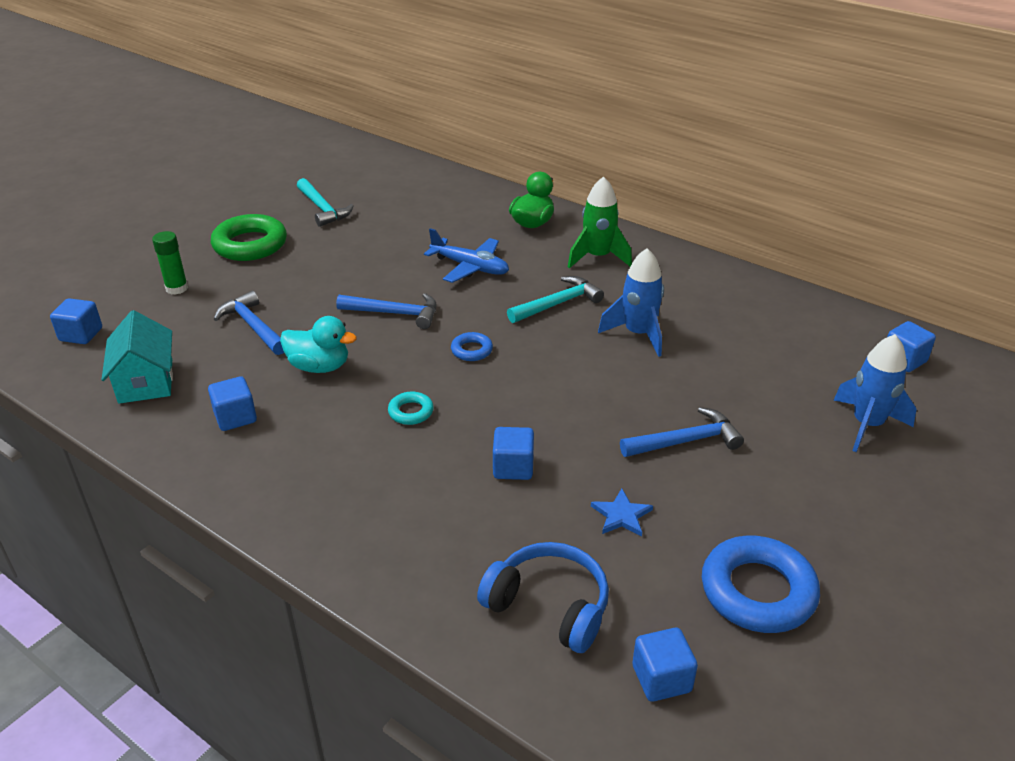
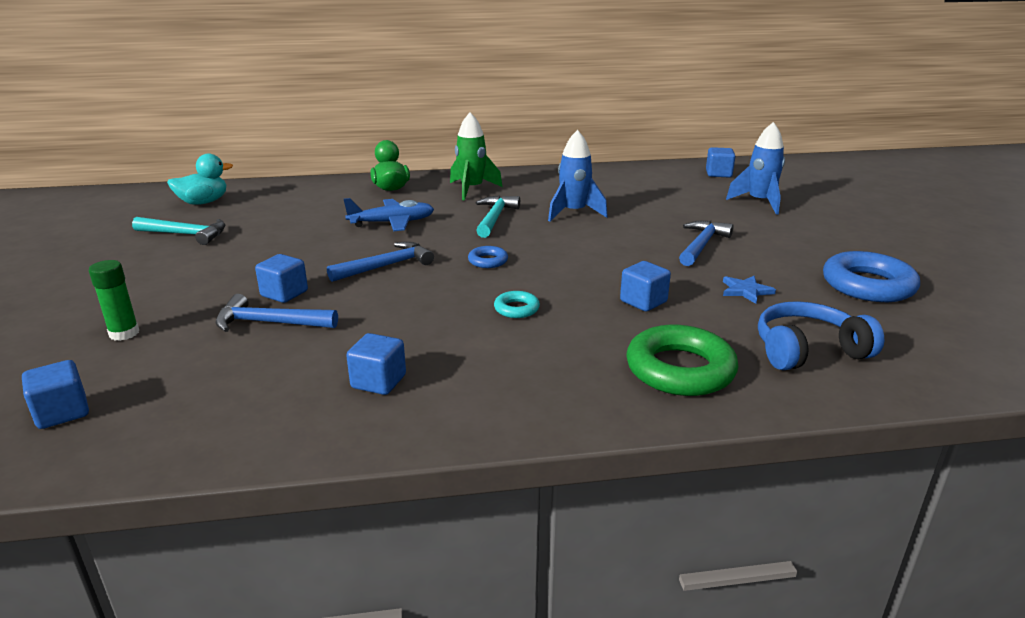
camera: 45 degrees left, 10 degrees down
turquoise house [101,310,173,404] -> none
green ring [211,214,287,261] -> green ring moved to [626,325,739,396]
turquoise duck [280,316,357,373] -> turquoise duck moved to [167,154,233,205]
blue cube [632,628,698,702] -> blue cube moved to [255,254,308,303]

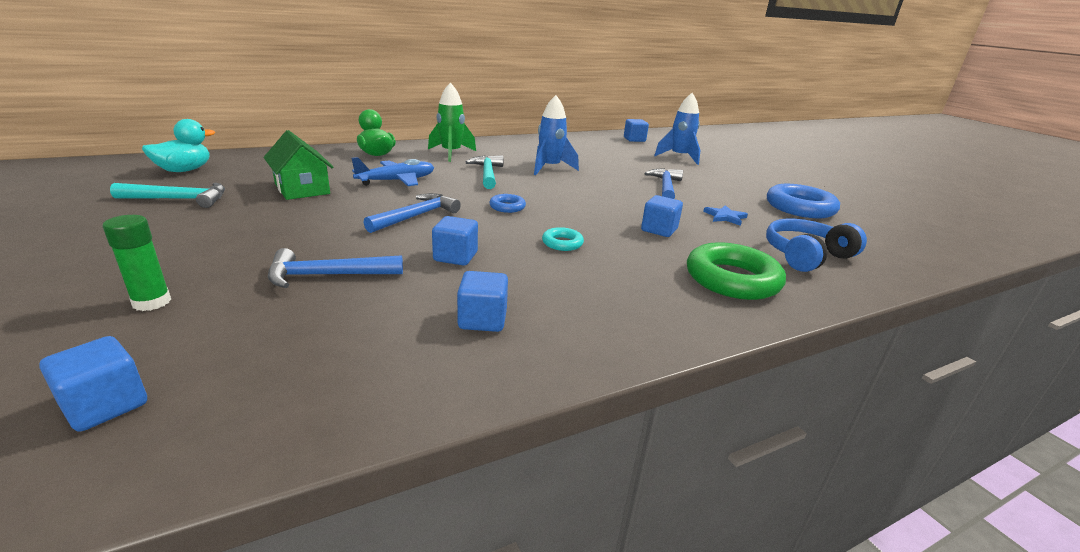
camera: 20 degrees left, 0 degrees up
blue cube [255,254,308,303] -> blue cube moved to [432,216,478,266]
none -> green house [264,130,333,200]

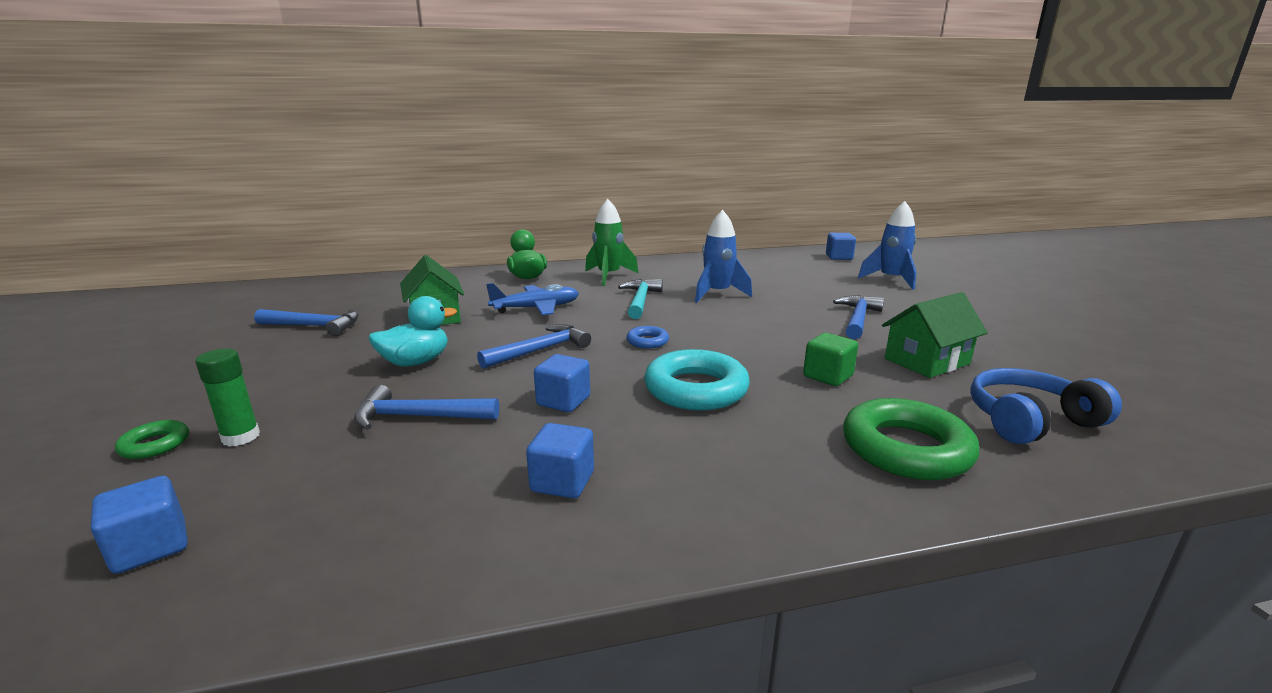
camera: 15 degrees right, 5 degrees down
turquoise hammer [110,183,225,208] -> blue hammer [254,309,359,336]
turquoise duck [142,119,215,172] -> turquoise duck moved to [368,296,457,367]
turquoise ring [542,227,584,251] -> turquoise ring [644,349,750,411], size x2.06
blue cube [641,195,683,237] -> green cube [803,333,858,386]
blue star [703,205,748,226] -> green house [882,292,988,378]
blue ring [767,184,840,218] -> none
none -> green ring [115,420,189,459]

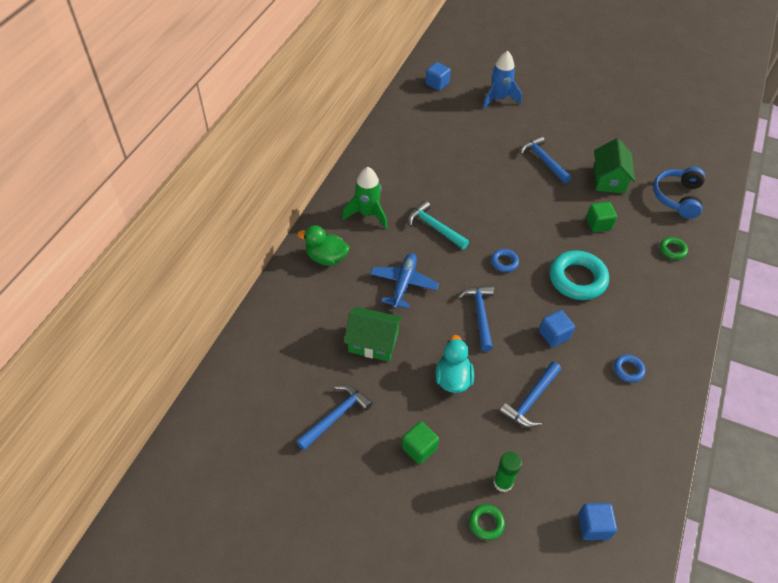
camera: 55 degrees left, 30 degrees up
blue cube [526,423,594,499] -> blue ring [614,354,646,383]
blue rocket [695,210,752,302] -> none
green ring [843,398,979,480] -> green ring [660,237,688,260], size x0.48
none -> green cube [402,421,439,464]

